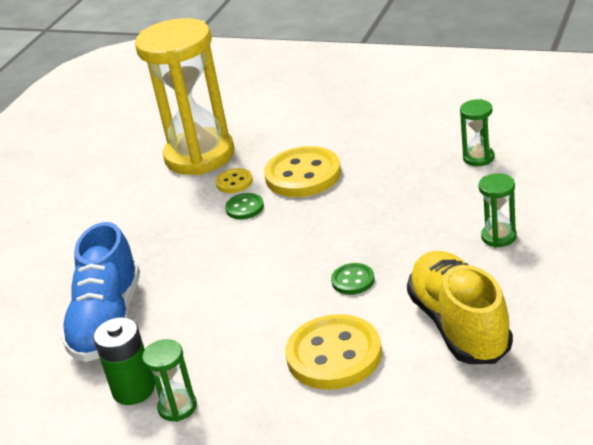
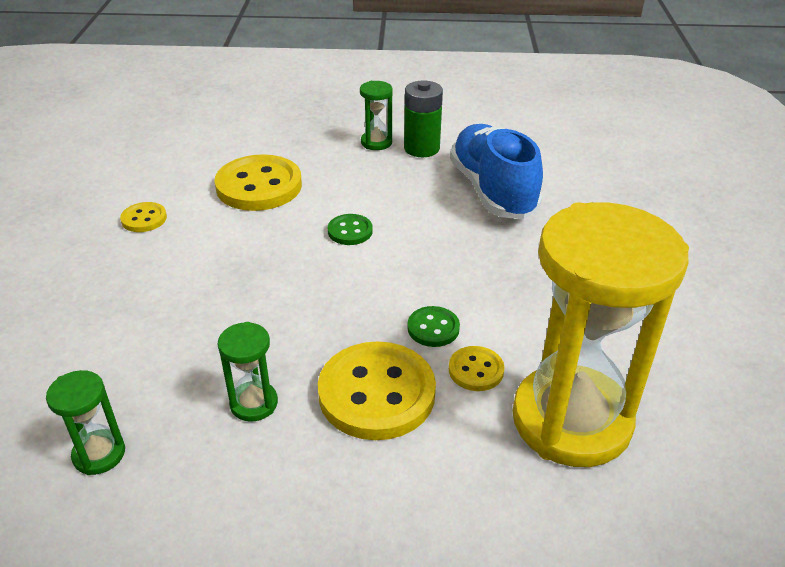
camera: 155 degrees right, 5 degrees up
green button [331,263,374,295] -> green button moved to [328,214,373,245]
yellow shoe [407,251,513,364] -> yellow button [120,202,167,232]
green hourglass [478,173,517,248] -> green hourglass moved to [218,322,278,422]

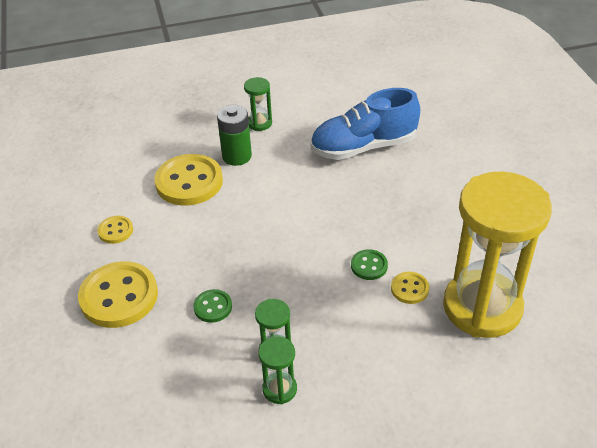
camera: 15 degrees left, 5 degrees up
green hourglass [46,370,125,475] -> green hourglass moved to [258,337,297,404]
yellow button [318,341,436,440] -> yellow button moved to [78,261,158,328]
green button [328,214,373,245] -> green button moved to [193,289,232,323]
green battery [404,80,443,157] -> green battery moved to [217,105,252,166]
blue shoe [450,124,543,219] -> blue shoe turned 75 degrees counterclockwise [311,88,420,160]

